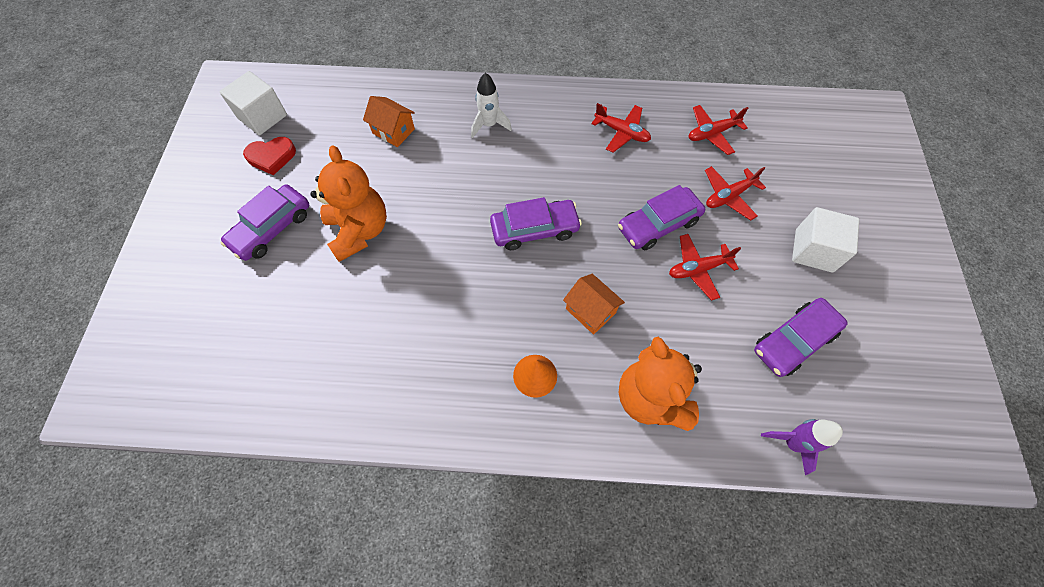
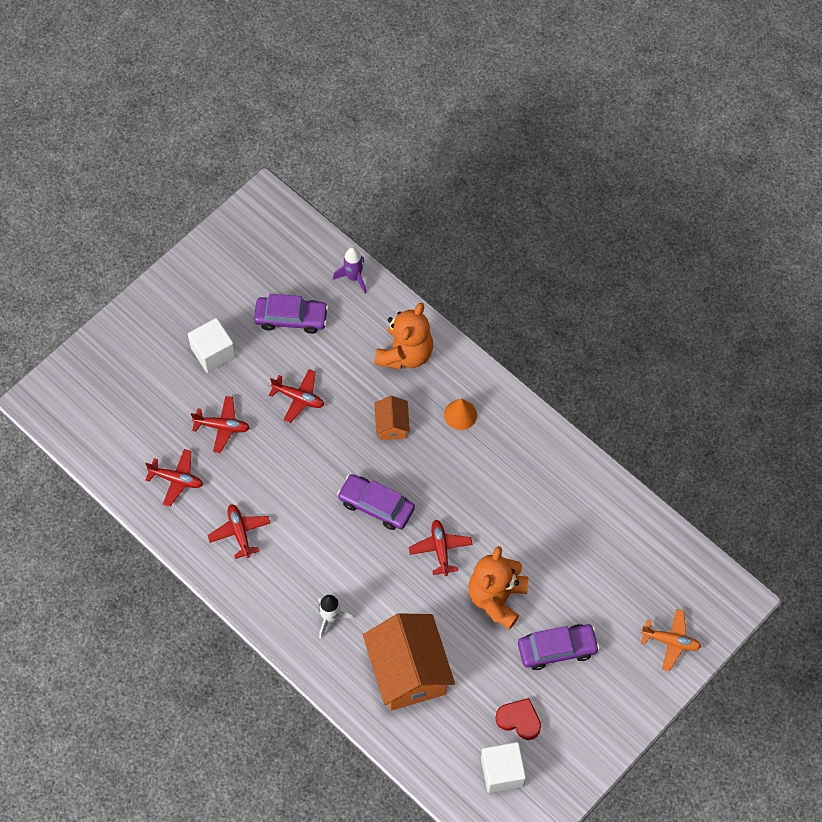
camera: 140 degrees left, 0 degrees up
orange house [363,96,415,147] -> orange house [363,613,455,711], size x2.06
purple car [618,185,705,250] -> none
none -> red plane [409,520,473,576]
none -> orange plane [641,609,701,671]

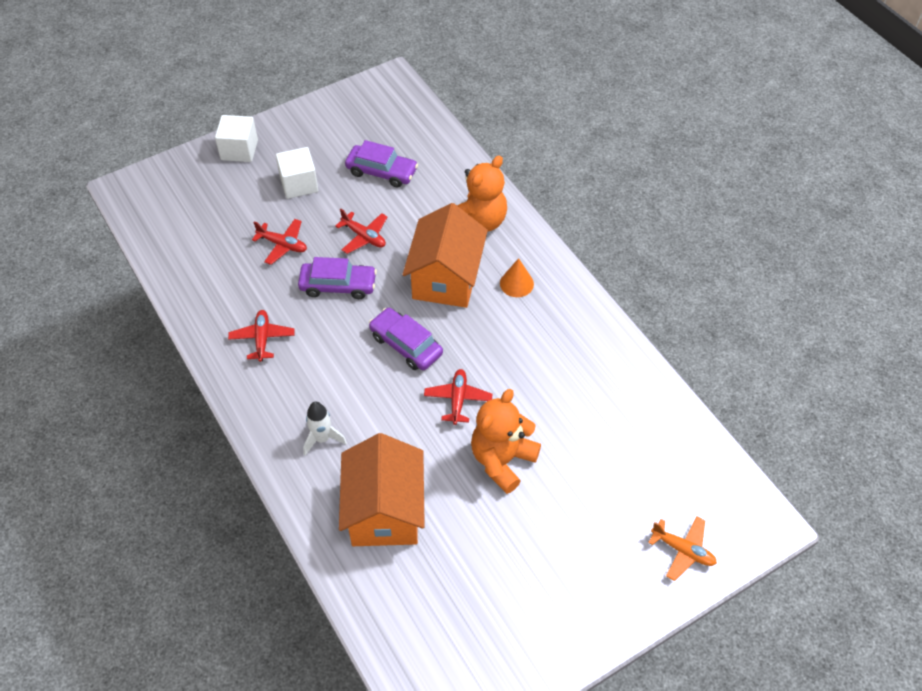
camera: 15 degrees right, 10 degrees down
red plane [146,449,203,507] -> none
purple rocket [333,247,367,293] -> none
orange house [374,396,410,440] -> orange house [403,203,488,308], size x2.06
white cube [481,742,526,793] -> white cube moved to [215,115,258,162]
red heart [495,698,541,740] -> none
purple car [518,624,600,670] -> purple car moved to [298,257,377,299]

